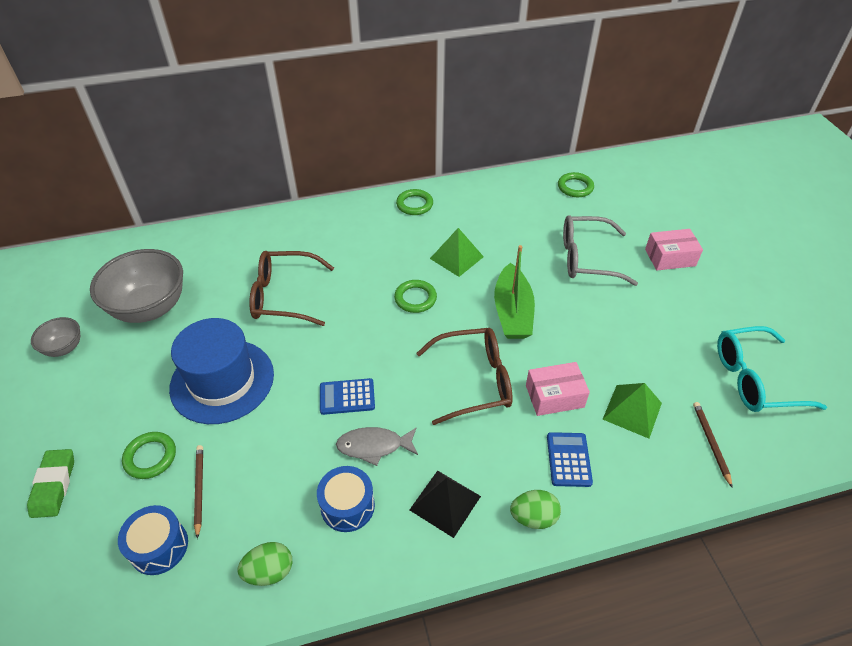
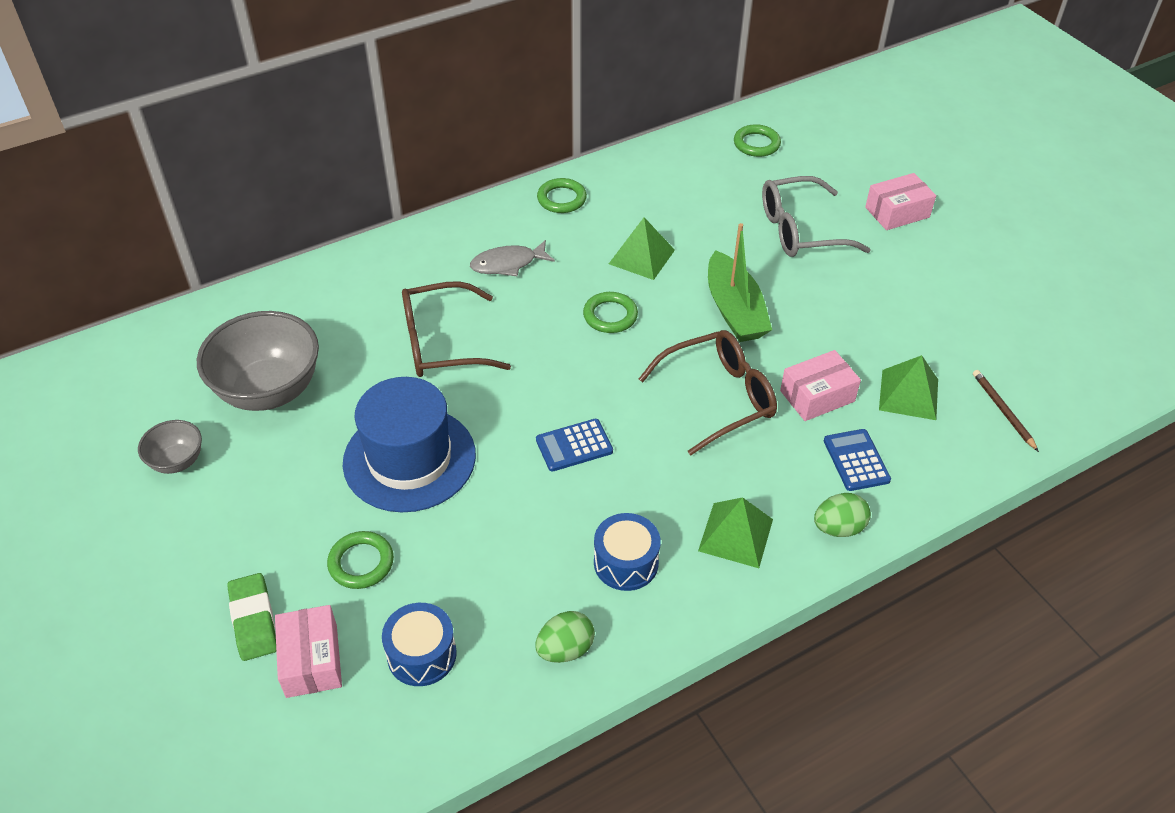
camera: 15 degrees left, 0 degrees up
brown pencil [194,445,203,539] -> none
grey fish [336,427,418,466] -> grey fish moved to [470,240,555,276]
black pyramid [410,471,481,538] -> green pyramid [698,497,773,568]
turquoise glasses [717,326,827,412] -> none
none -> pink box [275,605,342,698]

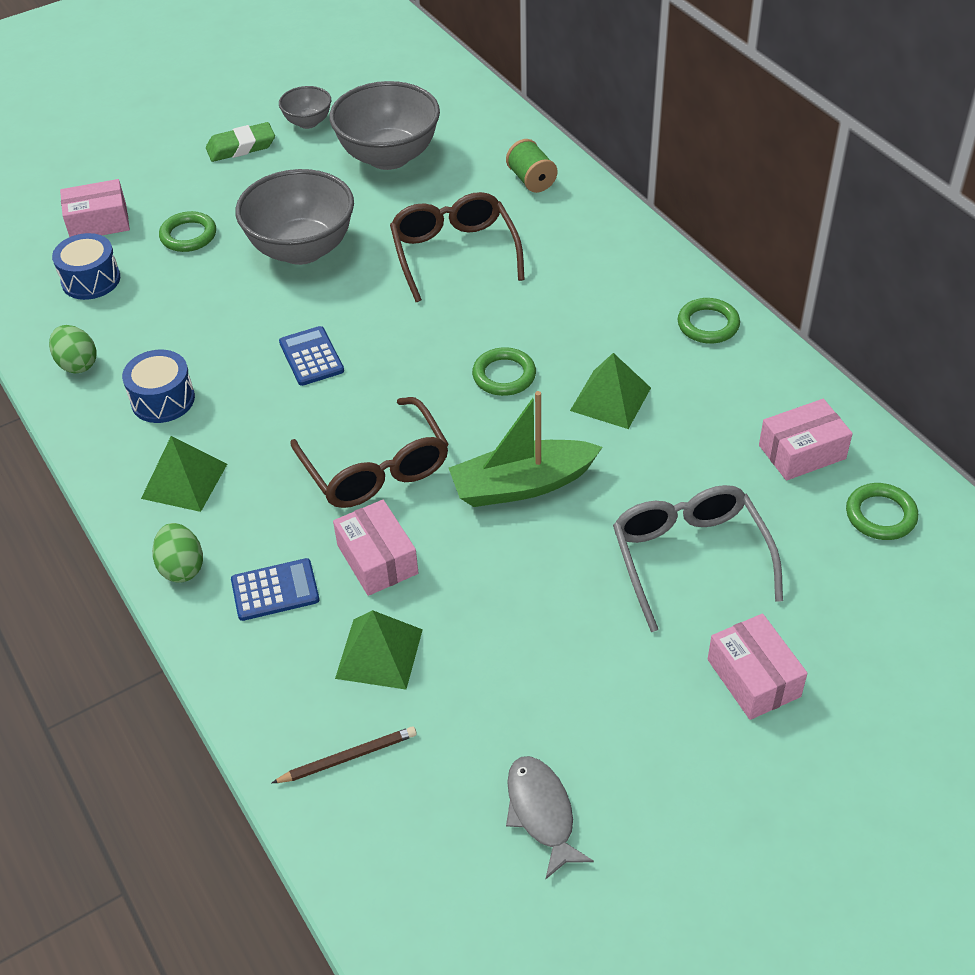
camera: 90 degrees right, 0 degrees up
green eraser [227,573,276,661] -> green eraser moved to [206,122,275,162]
blue hat [343,377,476,512] -> grey bowl [235,169,354,265]
grey fish [470,240,555,276] -> grey fish moved to [506,756,594,879]
none -> green spool [506,139,557,193]
none -> pink box [759,399,853,481]

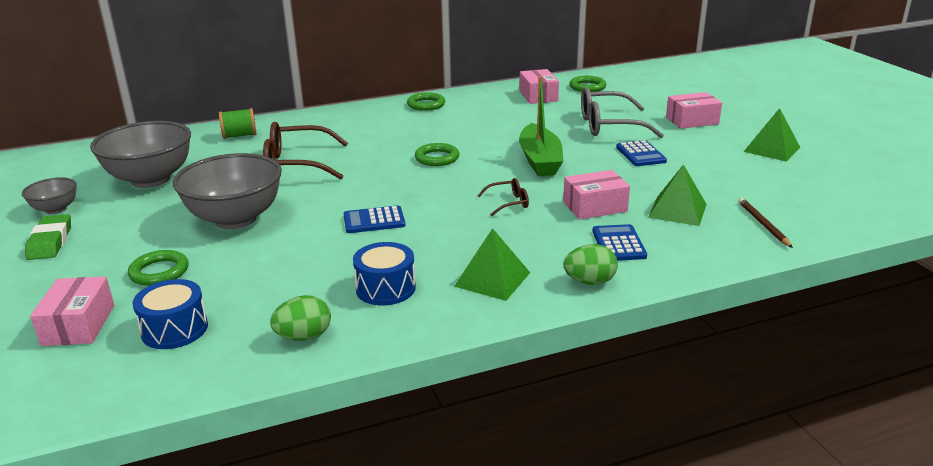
camera: 80 degrees left, 20 degrees down
brown glasses [290,397,448,508] -> brown glasses [477,178,529,216], size x0.48
grey fish [506,756,594,879] -> none
green pyramid [570,353,651,429] -> green pyramid moved to [744,108,800,162]
none -> blue calculator [616,140,667,166]

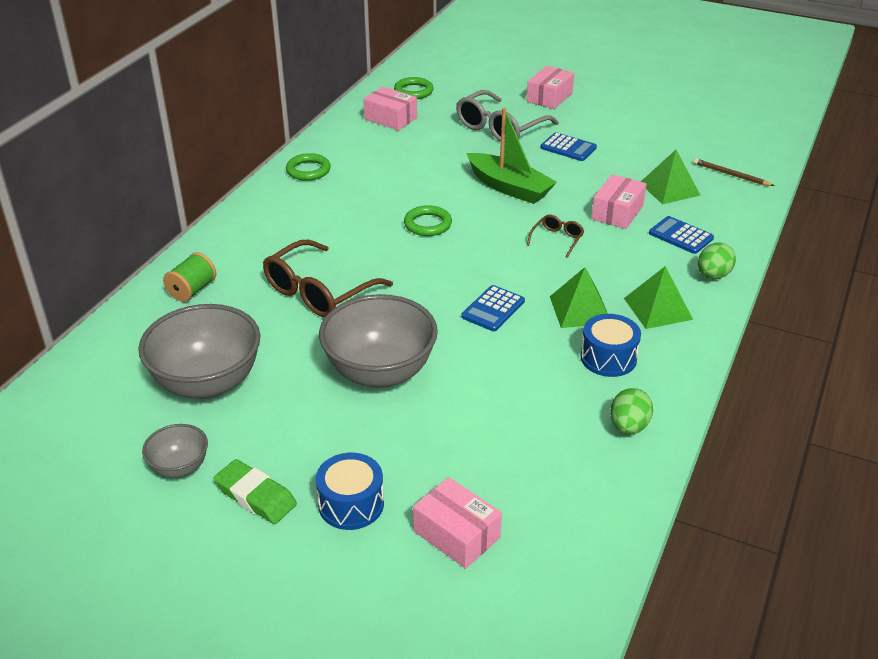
camera: 45 degrees left, 10 degrees up
green ring [128,250,189,286] -> none
blue drum [132,279,208,349] -> blue drum moved to [316,453,384,530]
green pyramid [744,108,800,162] -> green pyramid moved to [550,267,608,328]

